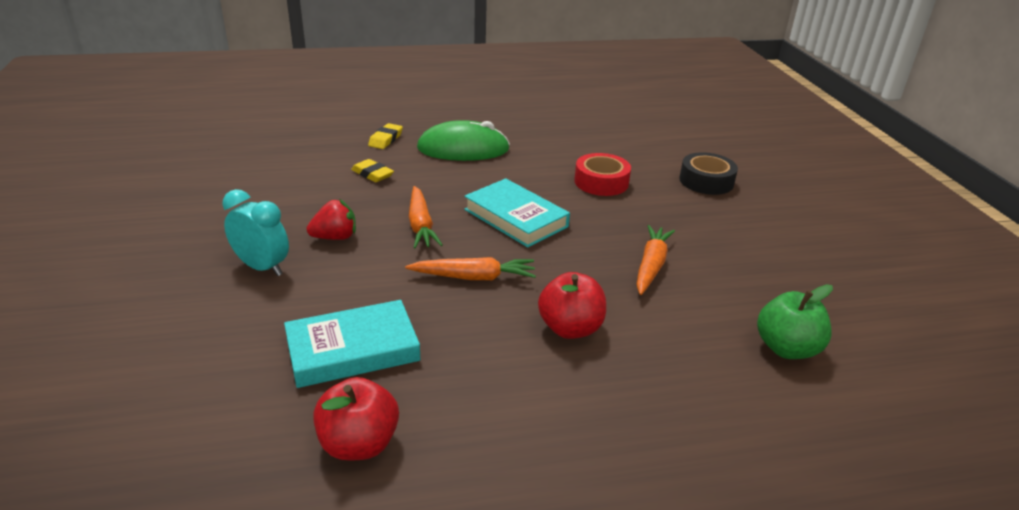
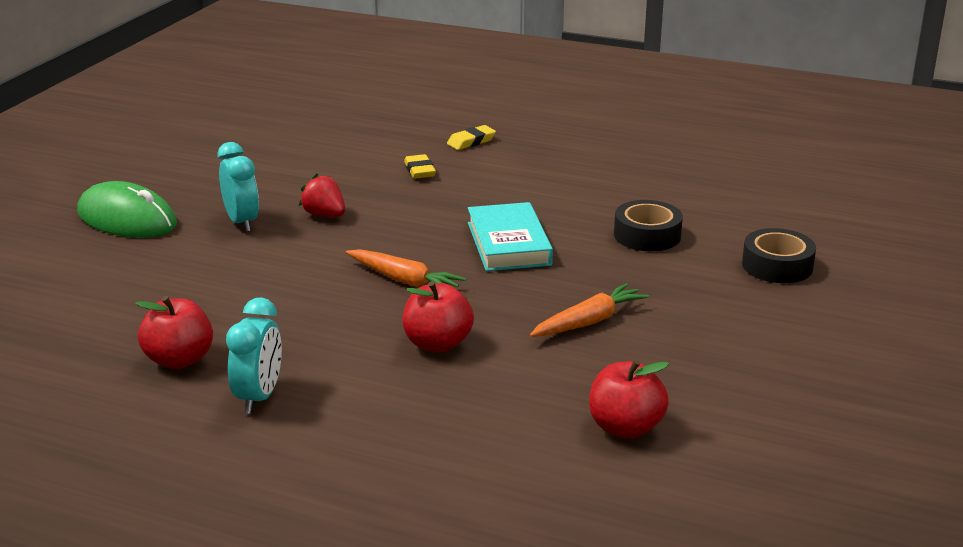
camera: 35 degrees right, 5 degrees down
turquoise book [284,300,421,388] -> none
red strawberry [307,199,356,240] -> red strawberry turned 150 degrees counterclockwise [299,174,345,217]
orange carrot [409,186,443,249] -> none
green mouse [417,120,510,161] -> green mouse moved to [77,181,177,238]
red tape [574,153,631,196] -> black tape [614,200,683,251]
green apple [757,284,833,359] -> red apple [589,359,669,439]
none -> turquoise clock [226,297,282,414]

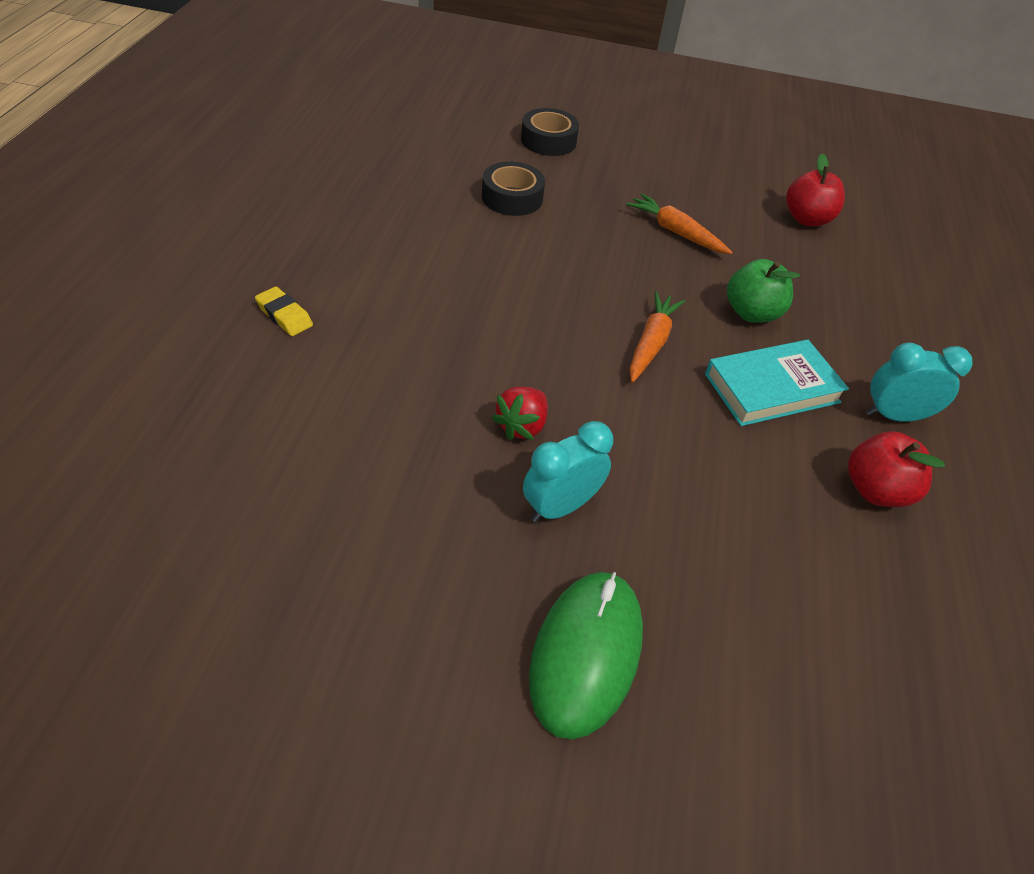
camera: 105 degrees left, 20 degrees up
red apple [403,281,474,353] -> green apple [727,259,800,323]
yellow eraser [404,154,436,179] -> none
turquoise book [468,202,553,271] -> turquoise book moved to [705,340,849,426]

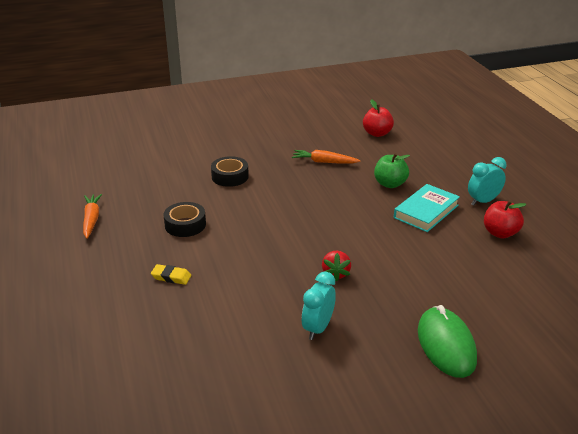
camera: 25 degrees left, 15 degrees down
black tape [521,108,579,156] -> black tape moved to [163,202,206,237]
turquoise clock [523,421,613,522] -> turquoise clock moved to [302,272,336,340]
orange carrot [630,291,685,383] -> orange carrot moved to [83,194,102,239]

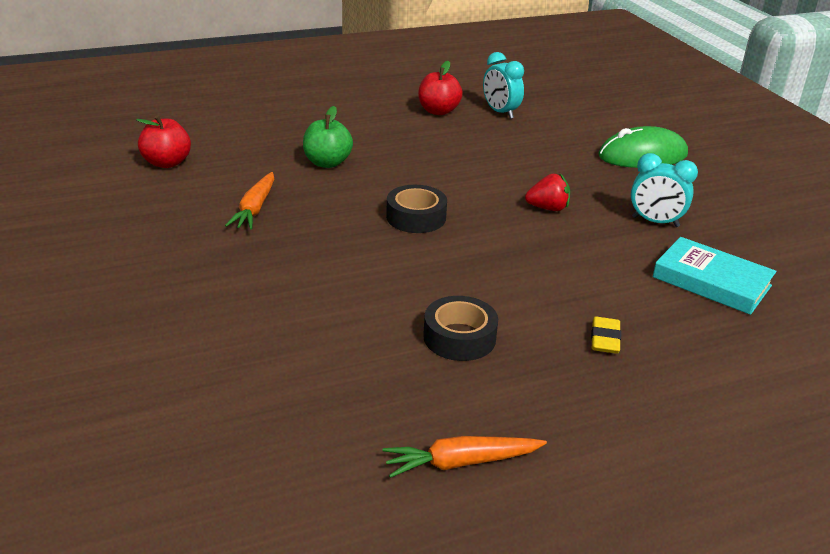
camera: 95 degrees left, 0 degrees up
black tape [211,156,249,187] -> black tape moved to [386,185,447,233]
turquoise book [394,184,460,232] -> turquoise book moved to [653,237,777,315]
turquoise clock [468,157,506,206] -> turquoise clock moved to [483,52,524,119]

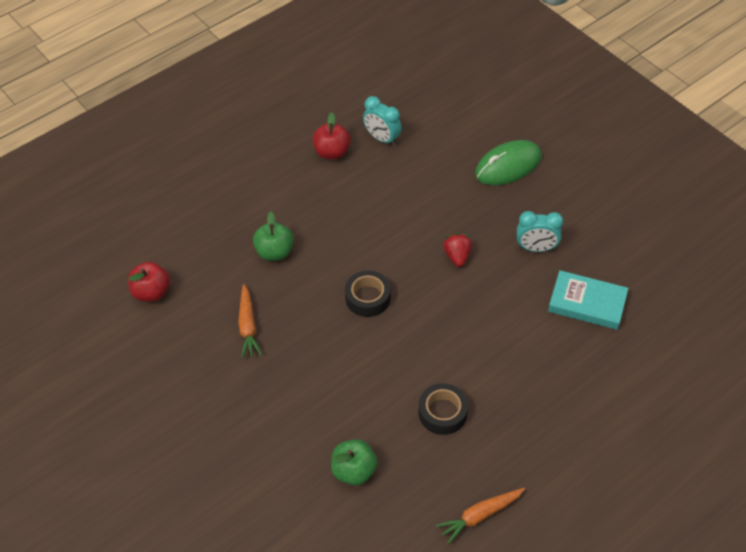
camera: 15 degrees left, 20 degrees up
red strawberry [525,174,570,211] -> red strawberry turned 75 degrees counterclockwise [443,233,472,267]
yellow eraser [591,317,621,354] -> none
none -> green apple [331,439,378,486]

